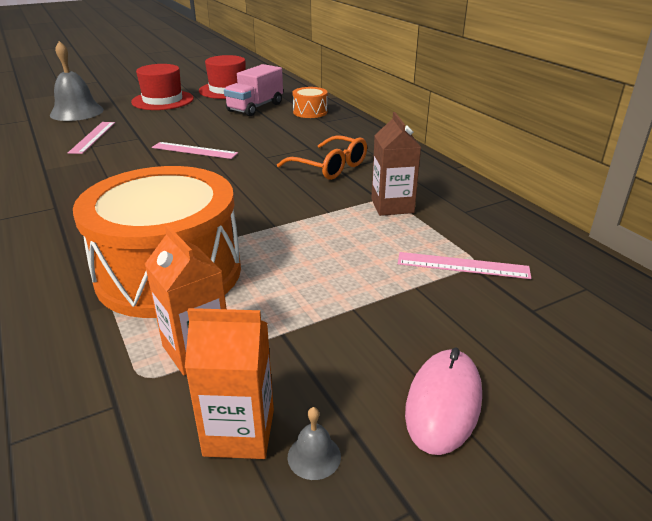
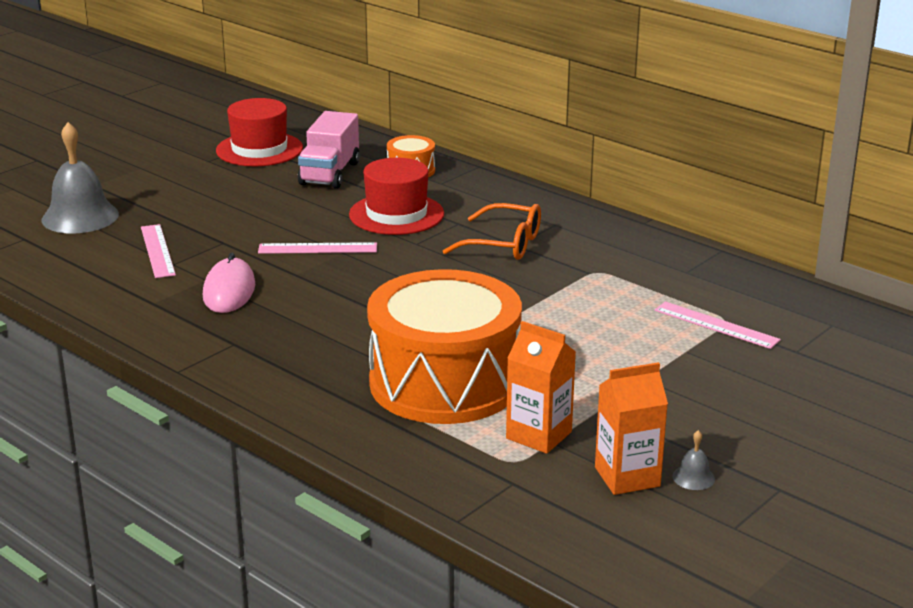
camera: 20 degrees left, 5 degrees down
red hat [131,64,194,110] -> red hat moved to [349,158,444,235]
brown carton [371,112,421,216] -> none
pink ruler [398,252,531,279] -> pink ruler turned 45 degrees clockwise [655,301,781,349]
pink mouse [405,348,482,455] -> pink mouse moved to [203,253,255,313]

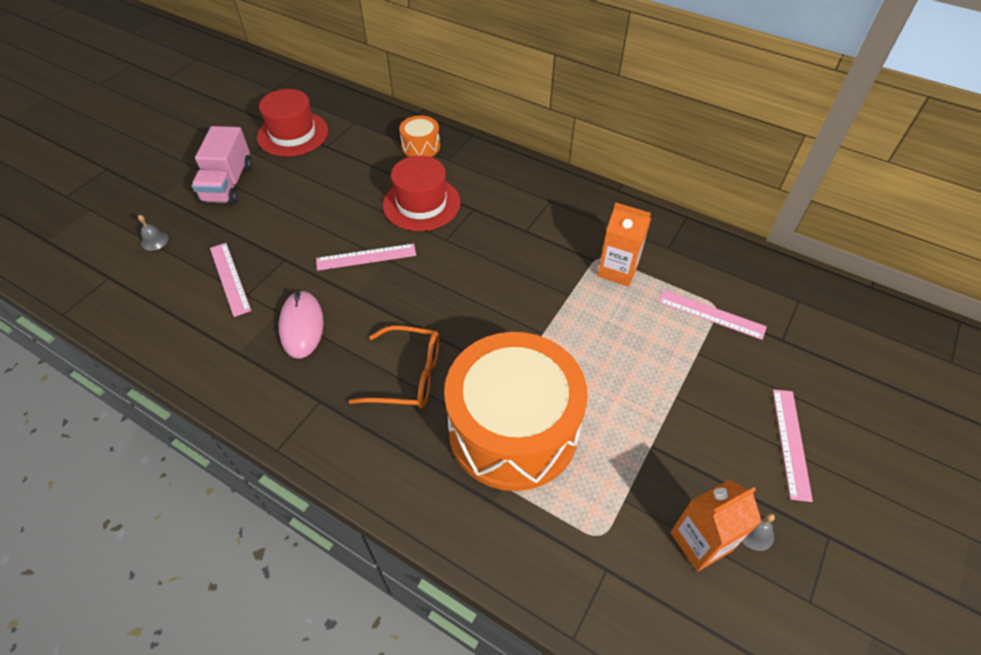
camera: 10 degrees left, 25 degrees up
grey bell [41,122,119,234] -> grey bell [138,215,169,251], size x0.41
pink truck [298,111,360,189] -> pink truck moved to [192,126,252,205]
orange glasses [443,203,541,260] -> orange glasses moved to [349,325,440,408]
orange carton [506,321,576,454] -> orange carton moved to [597,202,651,286]
none -> pink ruler [773,389,813,502]

